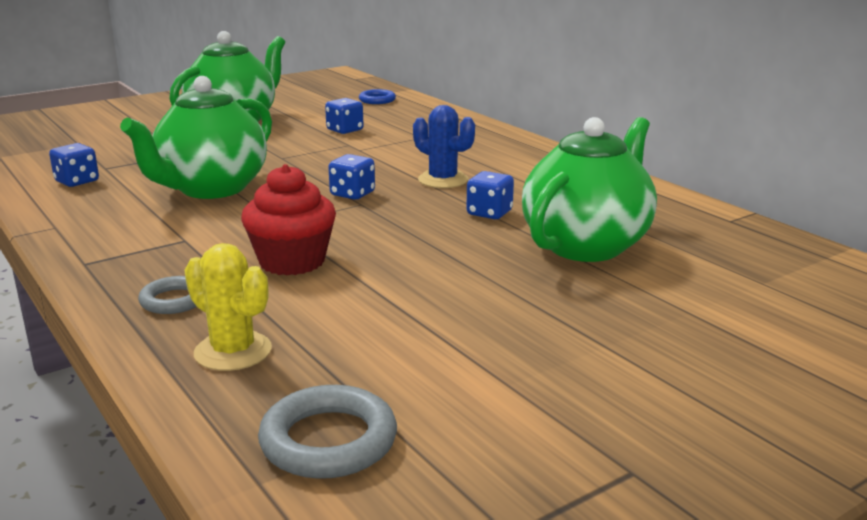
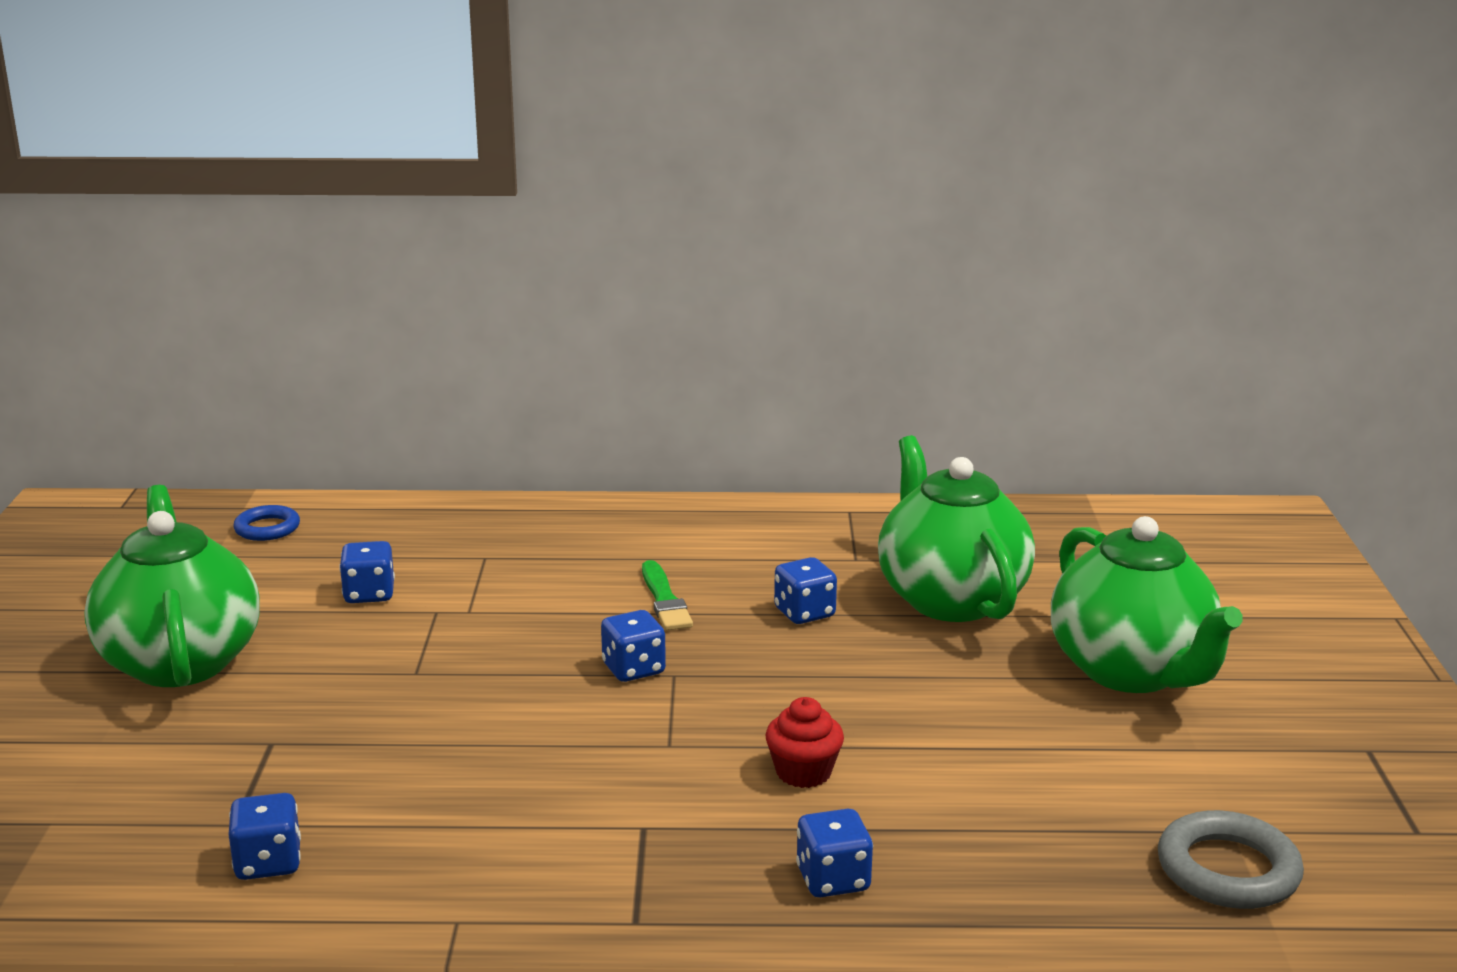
camera: 55 degrees left, 0 degrees up
green teapot [120,76,272,199] -> green teapot moved to [1051,516,1243,693]
grey ring [138,276,197,314] -> blue dice [796,809,873,897]
yellow cactus [184,243,272,371] -> none
red cupcake [241,164,336,275] -> red cupcake [765,697,844,788], size x0.63
blue cactus [413,105,475,188] -> green brush [642,560,693,630]

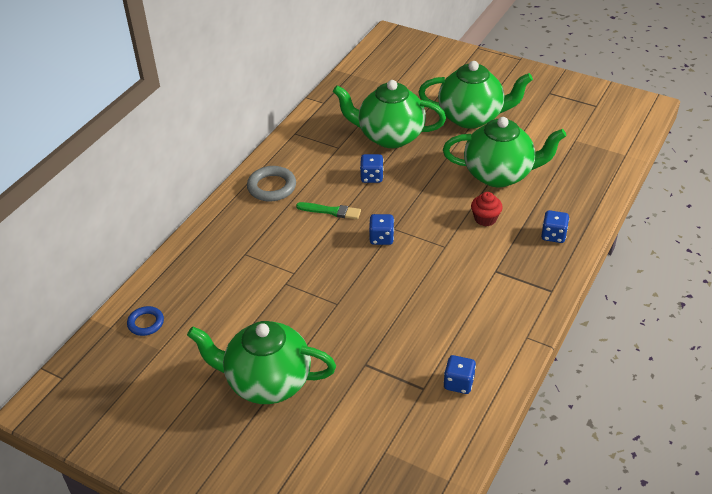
camera: 60 degrees left, 20 degrees up
blue dice [339,541,395,603] -> none
grey ring [1158,810,1304,909] -> grey ring moved to [247,166,296,202]
none -> green teapot [443,117,566,187]

